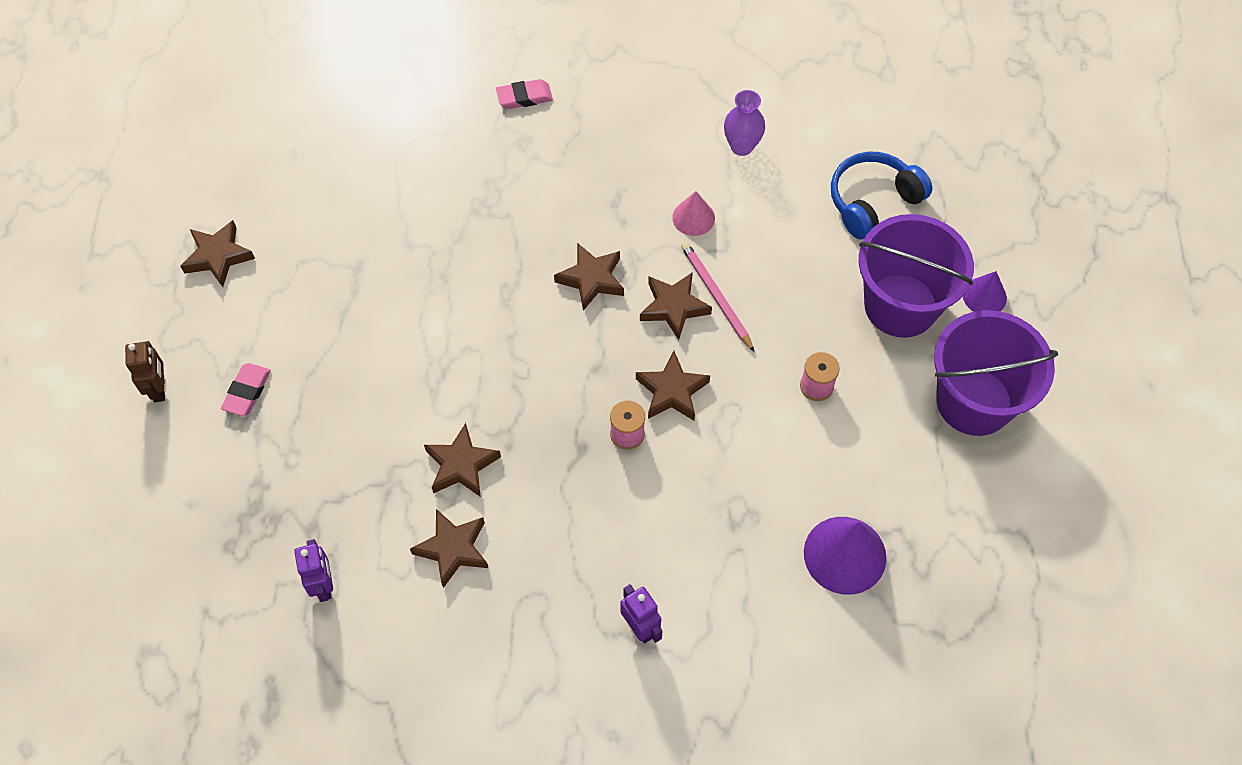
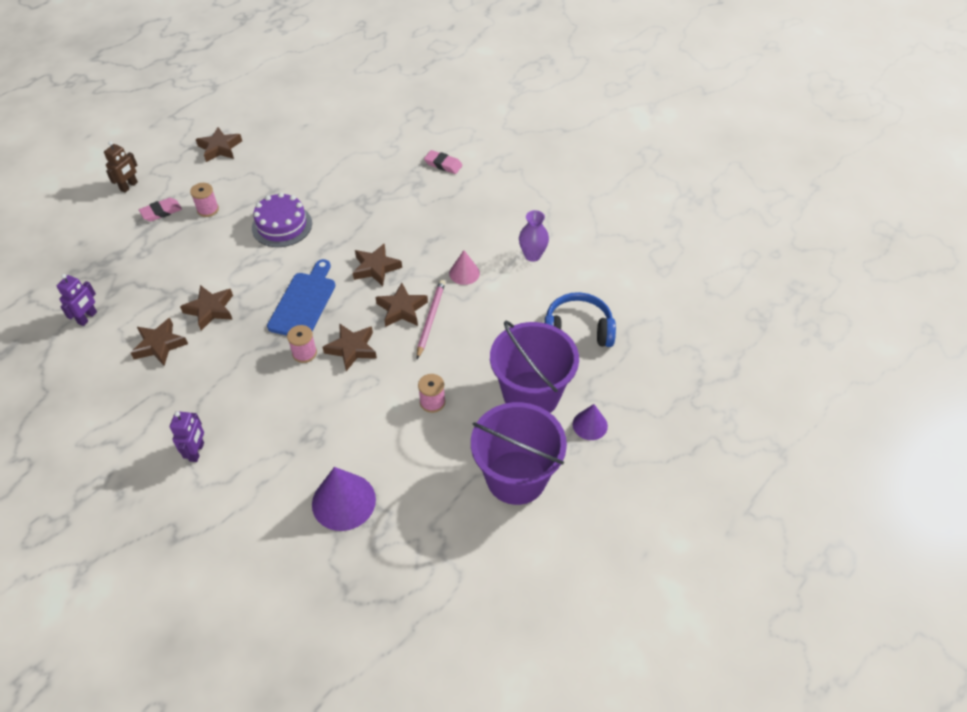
camera: 40 degrees right, 10 degrees down
none -> pink spool [190,183,219,217]
none -> purple cake [252,192,312,247]
none -> blue cutting board [267,259,336,336]

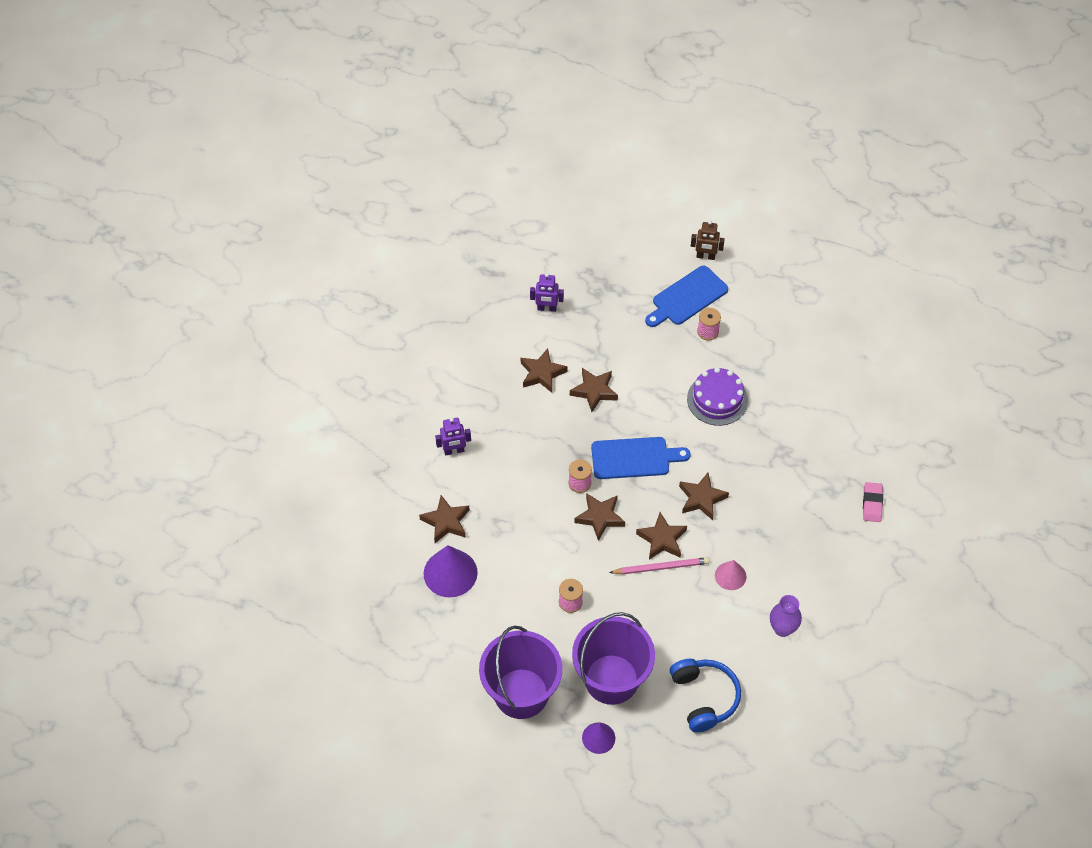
camera: 70 degrees right, 5 degrees up
pink eraser [139,198,182,221] -> blue cutting board [645,266,728,327]
brown star [196,127,242,162] -> brown star moved to [419,495,470,543]

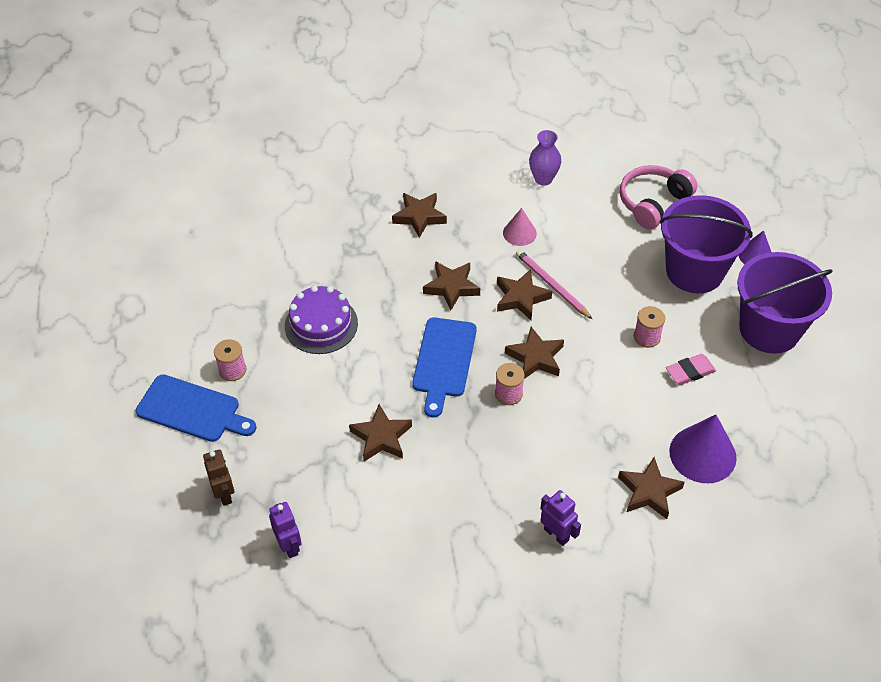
camera: 120 degrees left, 5 degrees down
brown star [521,348,568,393] -> brown star moved to [392,193,447,238]
blue cutting board [591,437,691,479] -> blue cutting board turned 135 degrees counterclockwise [412,317,477,417]
blue headphones [670,659,741,733] -> pink headphones [620,165,697,229]
brown robot [691,220,725,260] -> brown robot moved to [203,449,234,506]
pink eraser [863,482,883,522] -> pink eraser moved to [666,354,716,385]

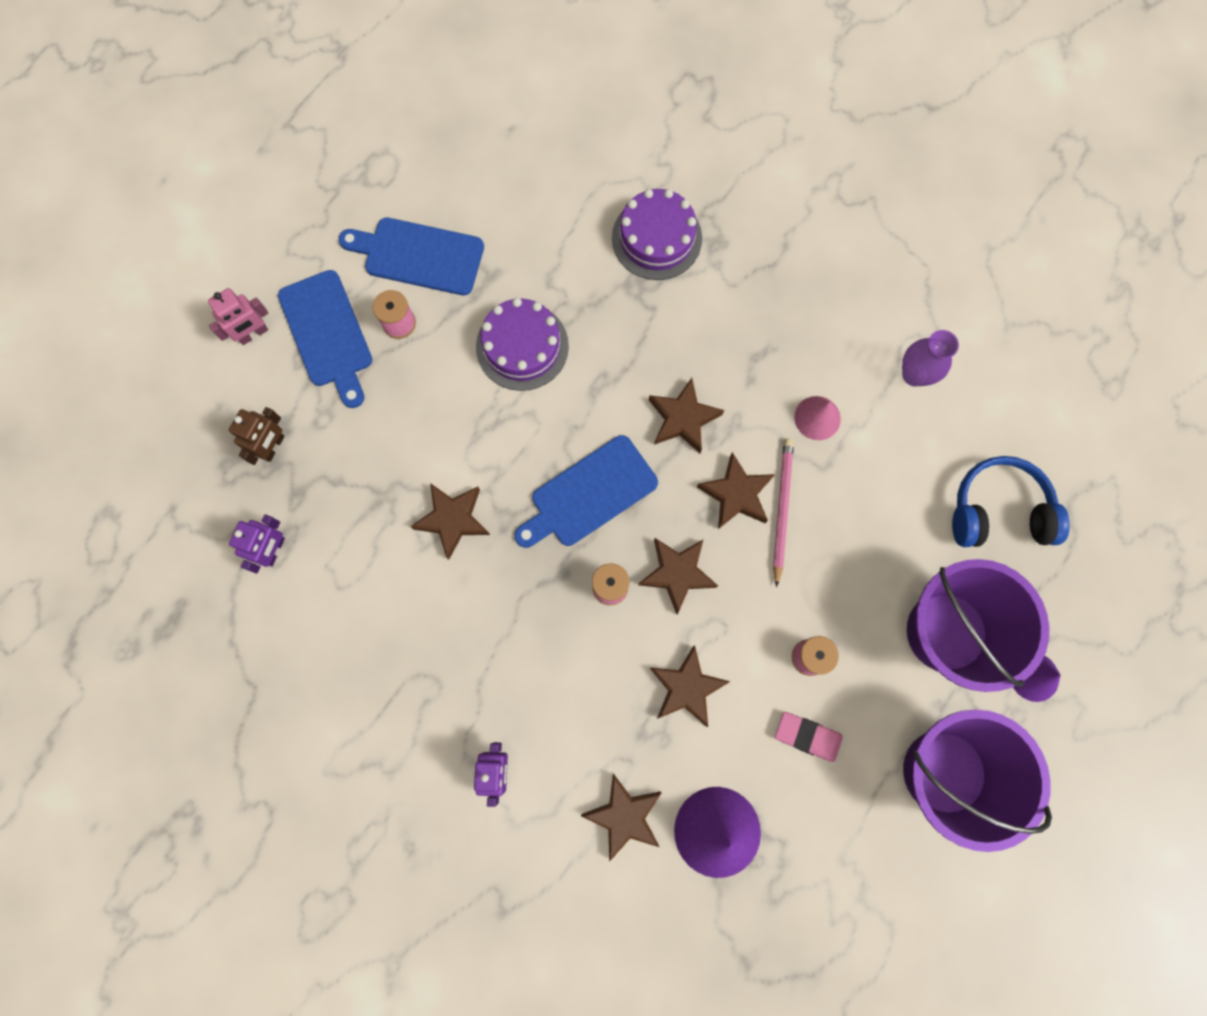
camera: 45 degrees right, 25 degrees up
brown star [392,193,447,238] -> brown star moved to [650,645,731,727]
pink headphones [620,165,697,229] -> blue headphones [952,456,1070,547]
none -> pink robot [208,288,269,345]
none -> blue cutting board [338,217,484,295]
none -> purple cake [612,189,702,280]

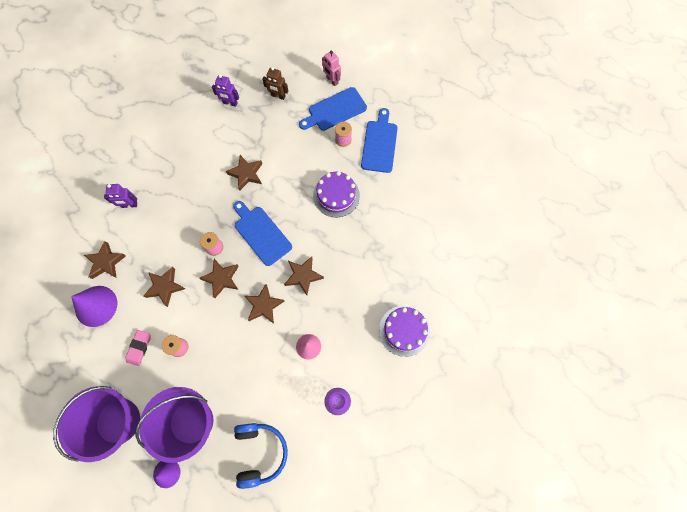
camera: 85 degrees right, 5 degrees down
purple cake [612,189,702,280] -> purple cake moved to [379,306,430,357]
pink pencil [773,438,794,587] -> none

